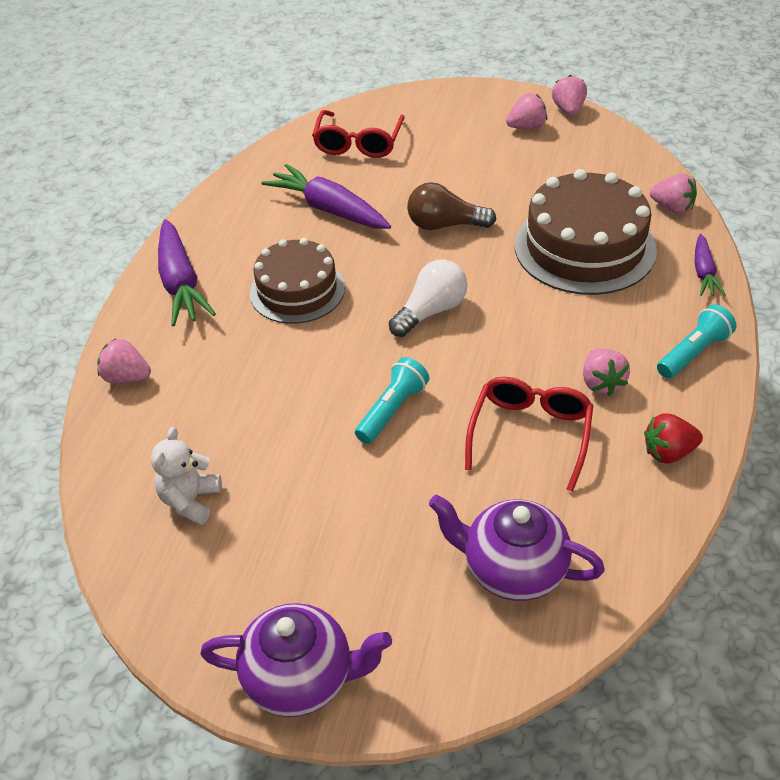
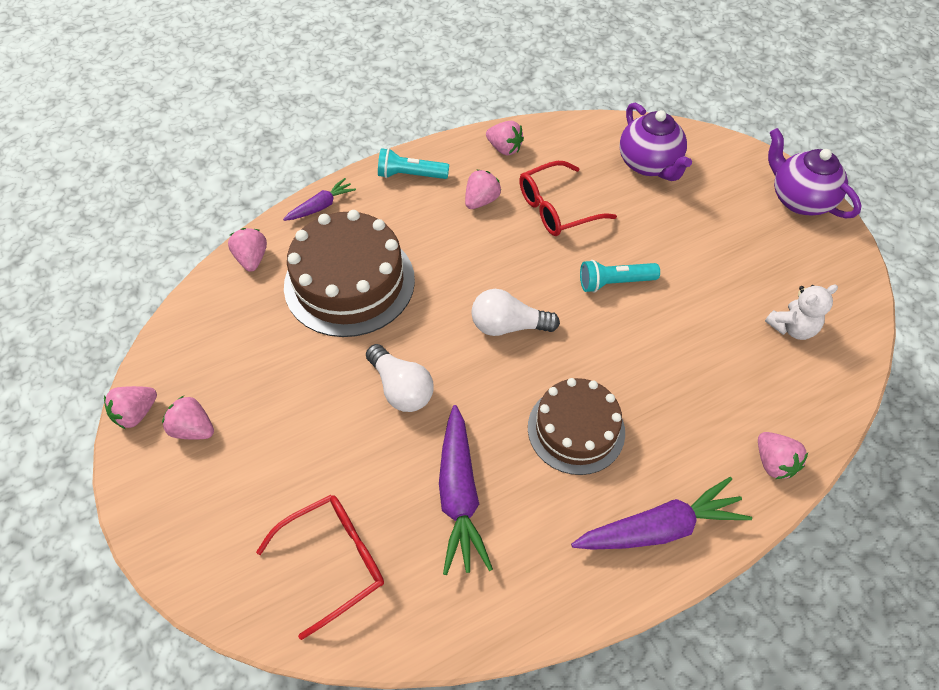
camera: 135 degrees left, 10 degrees up
purple carrot [158,219,216,326] -> purple carrot turned 45 degrees clockwise [571,477,752,550]
brown light bulb [407,182,496,230] -> white light bulb [366,344,434,412]
red strawberry [644,413,703,464] -> pink strawberry [486,121,524,156]

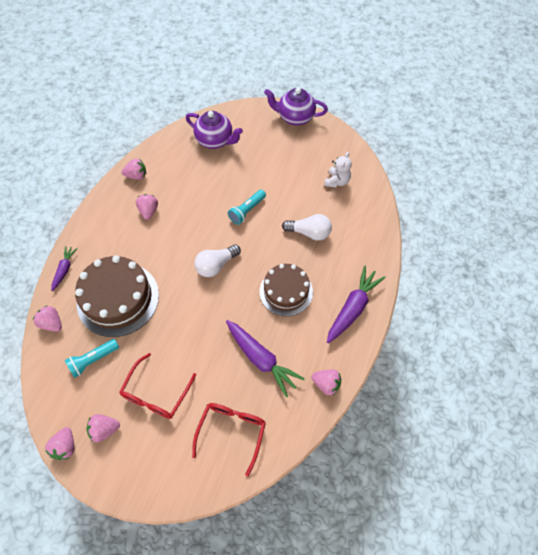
camera: 40 degrees left, 5 degrees up
white light bulb [366,344,434,412] -> white light bulb moved to [282,214,332,241]
turquoise flashlight [378,148,449,179] -> turquoise flashlight moved to [65,339,119,378]
red glasses [519,161,617,236] -> red glasses moved to [119,353,196,419]
pink strawberry [758,432,808,479] -> pink strawberry moved to [312,369,341,396]

